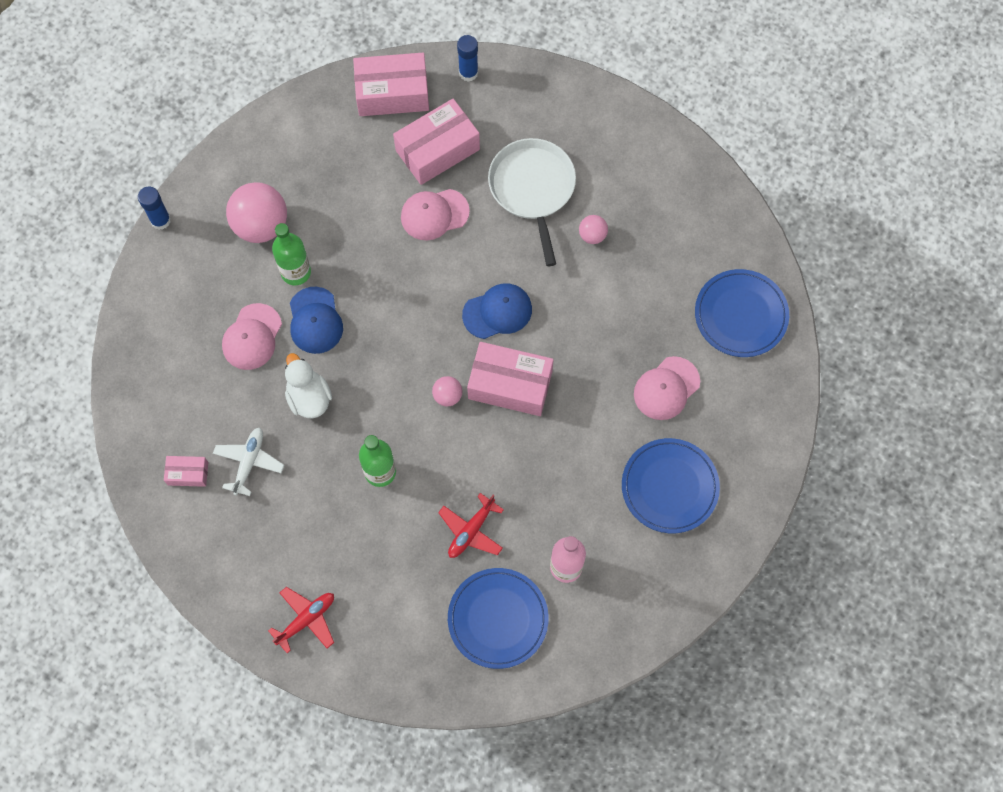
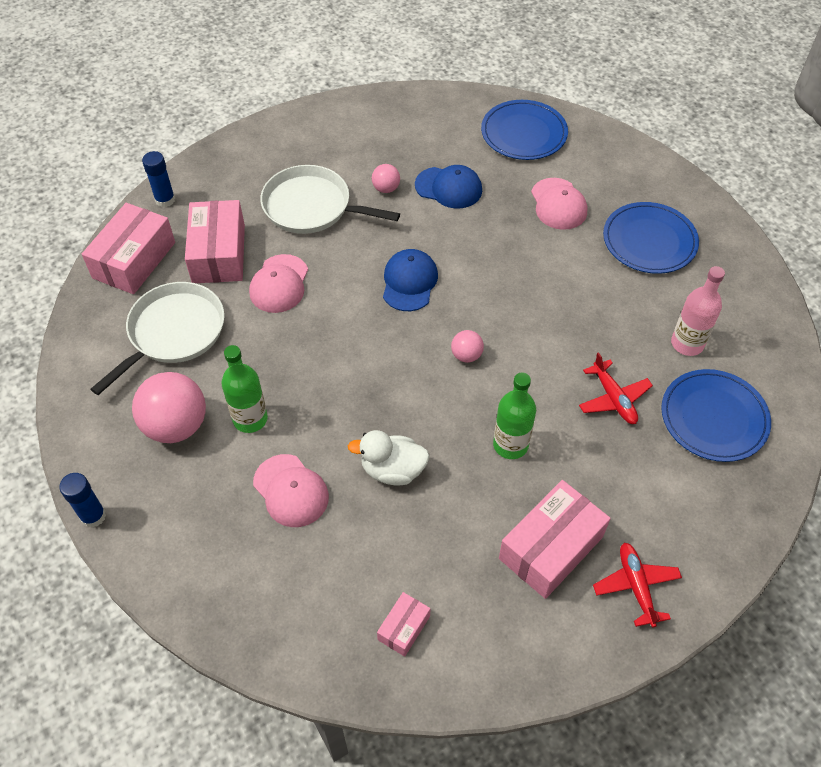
camera: 60 degrees left, 15 degrees down
white plane [213,428,284,496] -> none
blue cap [290,287,343,354] -> blue cap moved to [415,165,482,209]
pink box [467,342,554,416] -> pink box moved to [499,480,611,599]
none -> white pan [90,282,225,395]

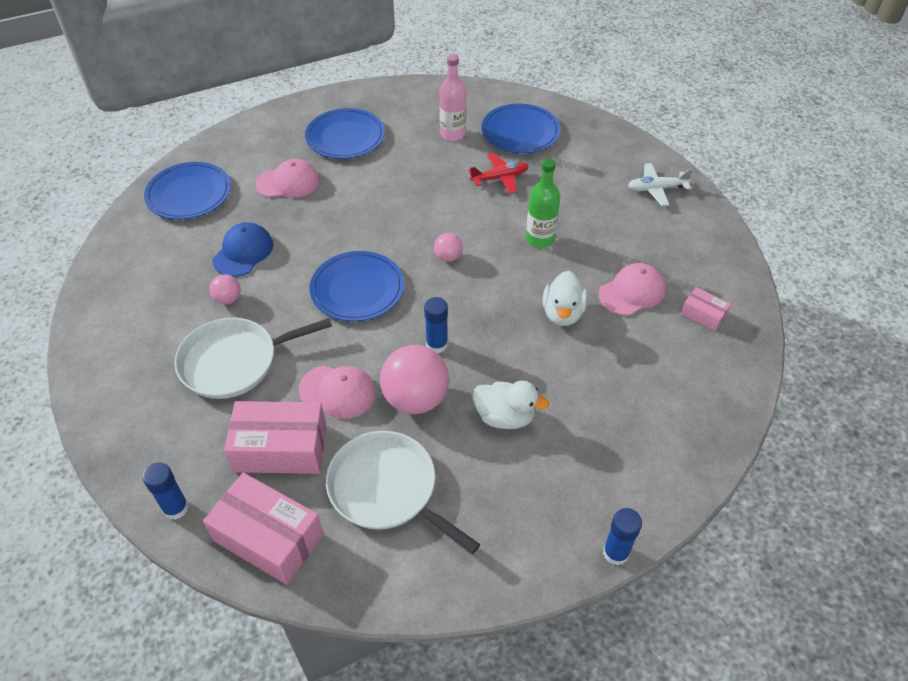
camera: 85 degrees left, 5 degrees down
pink ball [132,372,206,443] -> pink ball moved to [380,345,449,414]
green bottle [221,345,268,433] -> white duck [472,381,549,429]
pink cap [253,454,329,527] -> pink cap moved to [599,263,666,316]
white pan [260,165,400,234] -> white pan turned 45 degrees clockwise [174,318,332,399]
blue cap [383,249,438,311] -> blue plate [310,251,404,321]
pink box [499,480,611,599] -> none
red plane [593,543,682,628] -> white plane [628,163,693,206]
none -> blue glue stick [424,297,448,353]

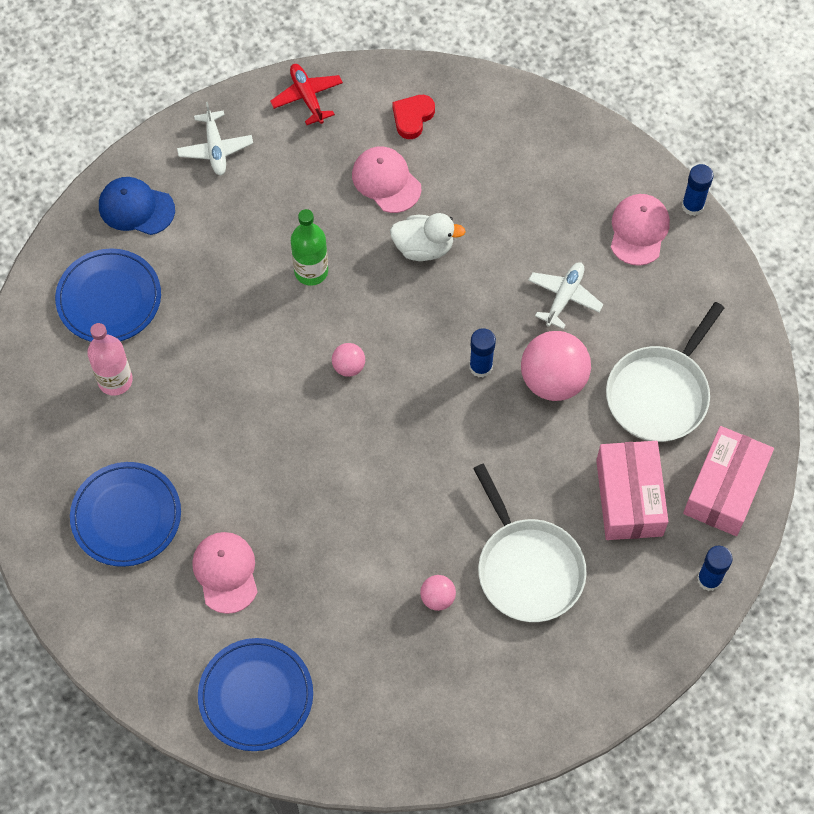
camera: 95 degrees left, 15 degrees up
blue cap [212,222,273,277] -> blue cap moved to [99,177,175,235]
pink cap [298,366,376,419] -> pink cap moved to [611,194,670,266]
blue plate [310,251,404,321] -> none
red plane [468,153,529,194] -> red plane moved to [270,64,343,125]
white duck [472,381,549,429] -> white plane [528,262,603,329]
pink box [681,287,731,331] -> red heart [392,95,435,139]

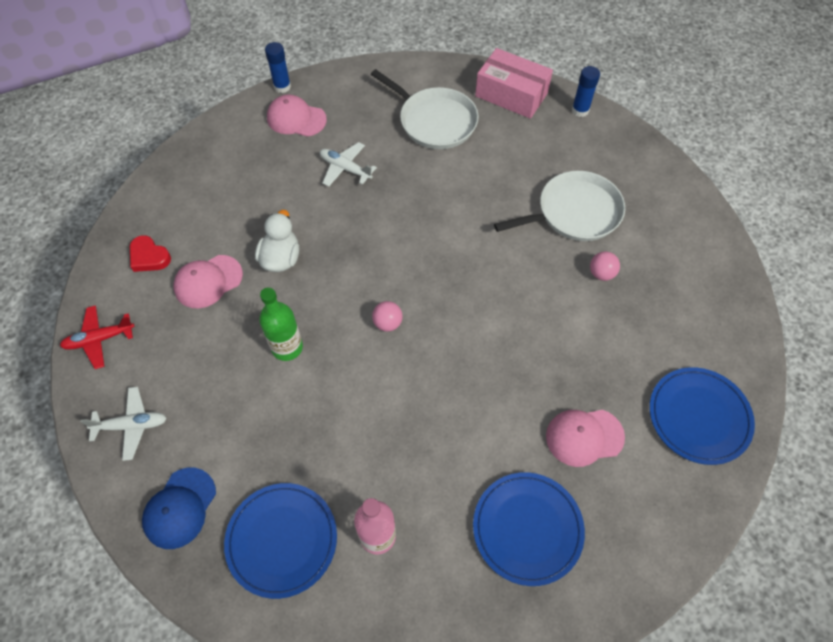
camera: 85 degrees left, 5 degrees down
blue glue stick [469,328,496,377] -> none
pink ball [521,331,591,401] -> none
pink box [596,441,668,540] -> none

